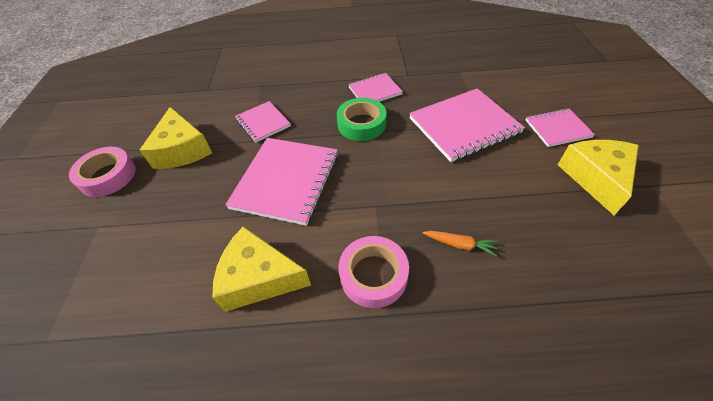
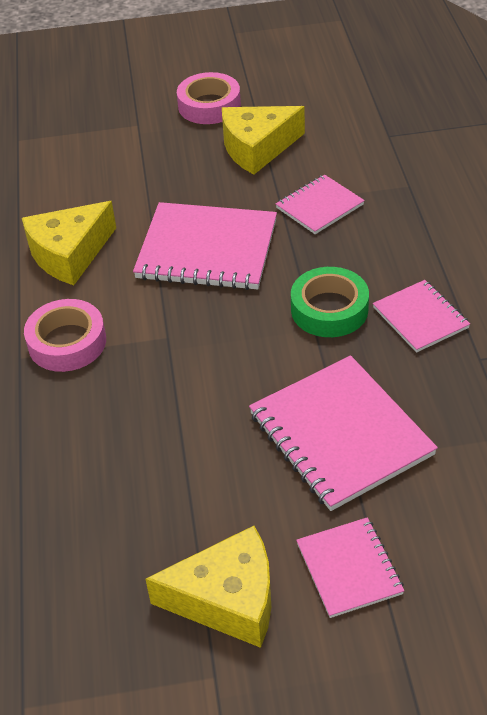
camera: 85 degrees right, 5 degrees down
yellow cheese [212,226,311,312] -> yellow cheese turned 135 degrees counterclockwise [22,201,116,285]
orange carrot [423,231,498,256] -> none

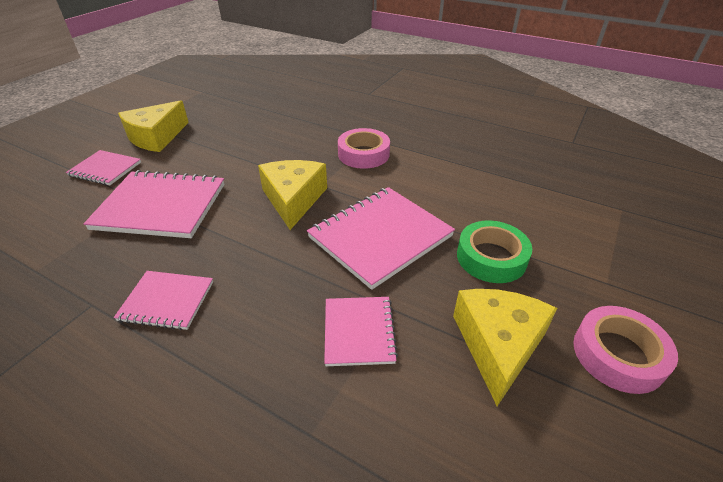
camera: 125 degrees right, 5 degrees down
yellow cheese [22,201,116,285] -> yellow cheese moved to [258,160,327,230]
green tape [291,267,369,337] -> green tape moved to [457,220,532,283]

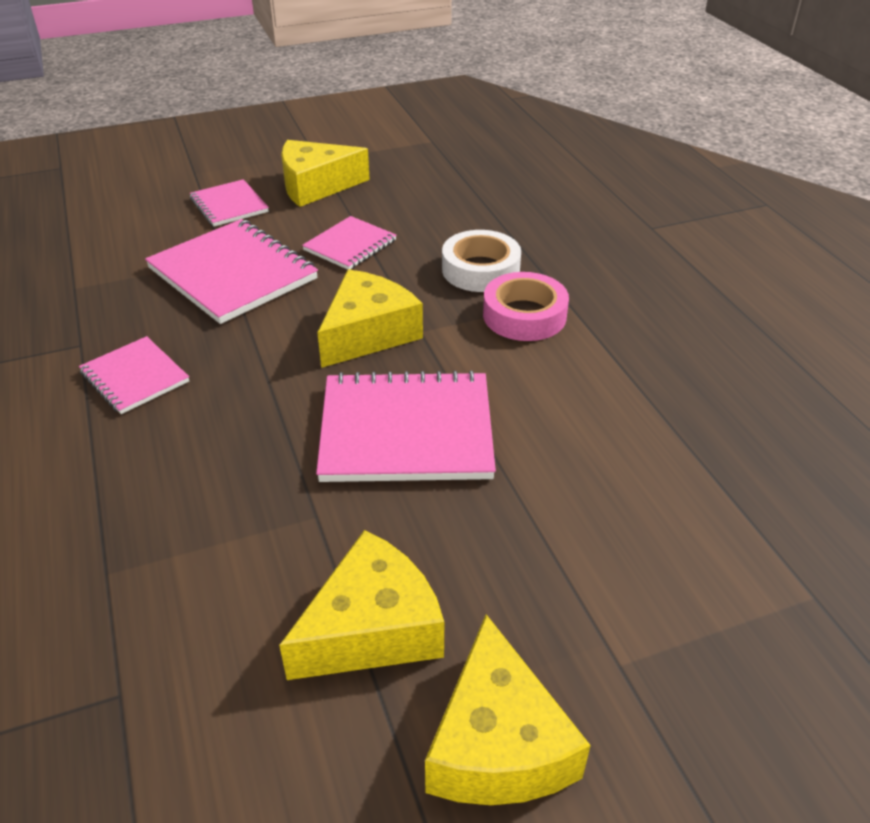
camera: 40 degrees right, 0 degrees up
pink notebook [324,297,398,366] -> pink notebook moved to [302,216,397,270]
green tape [457,220,532,283] -> none
pink tape [573,306,678,394] -> yellow cheese [425,614,591,805]
none -> white tape [442,230,521,292]

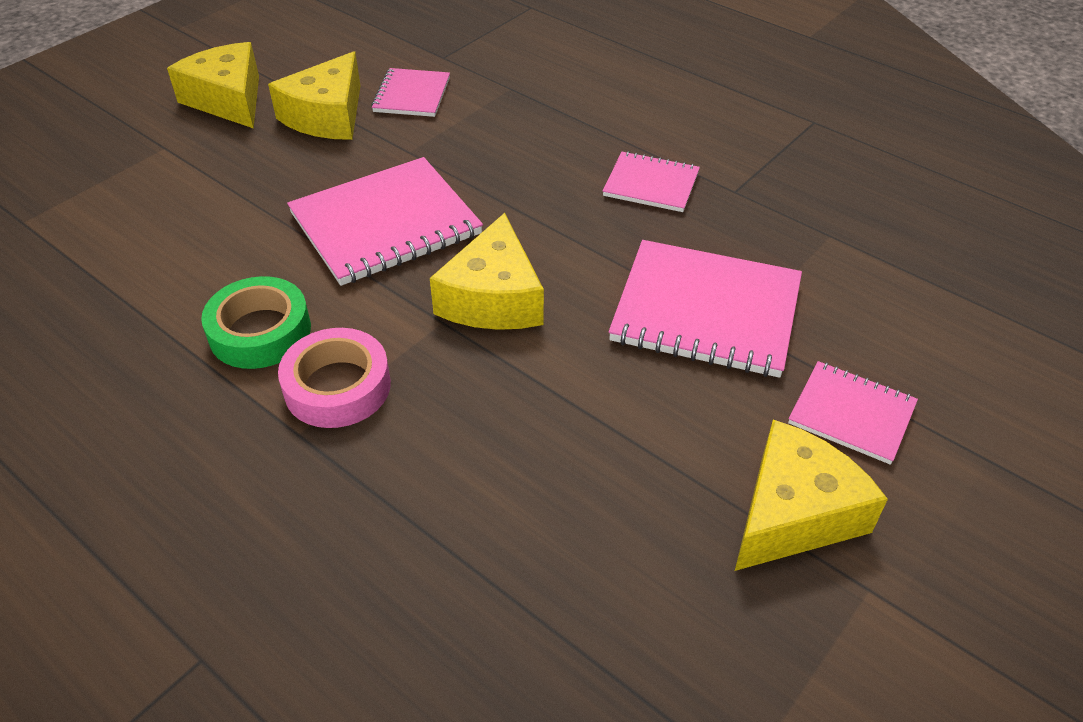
camera: 150 degrees right, 5 degrees up
pink notebook [302,216,397,270] -> pink notebook moved to [371,68,450,117]
white tape [442,230,521,292] -> none
none -> green tape [201,276,311,369]

